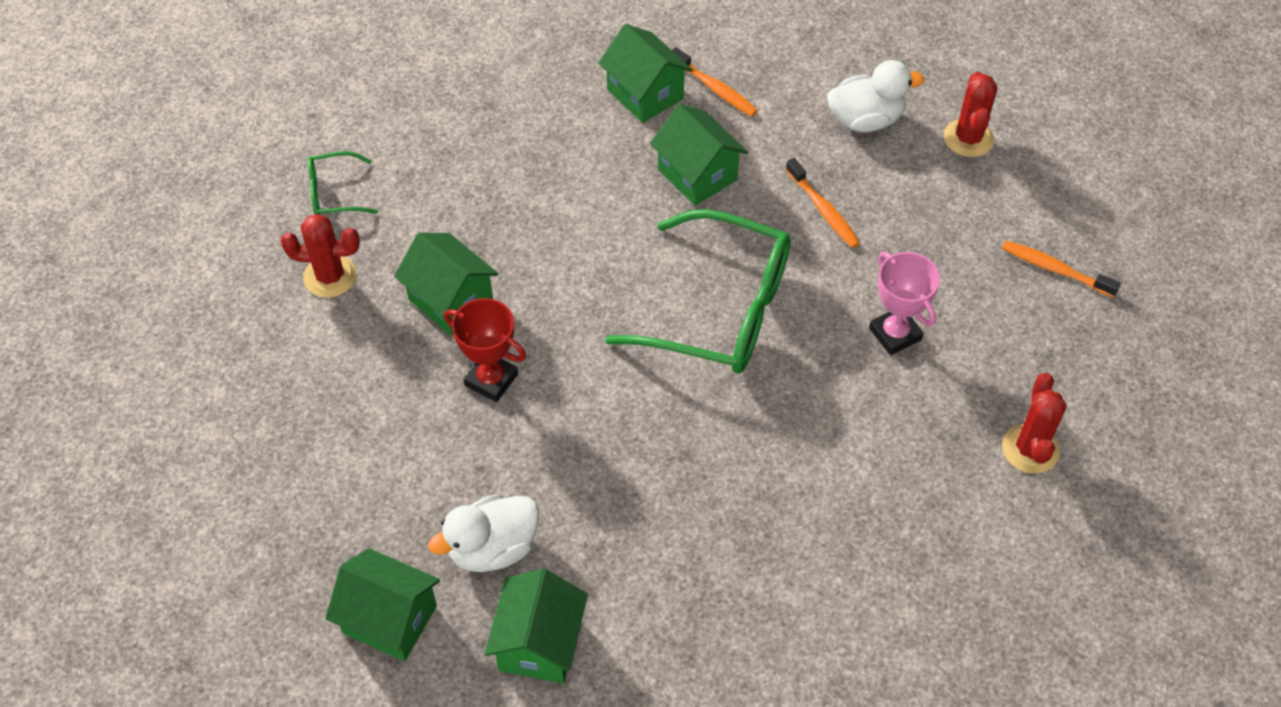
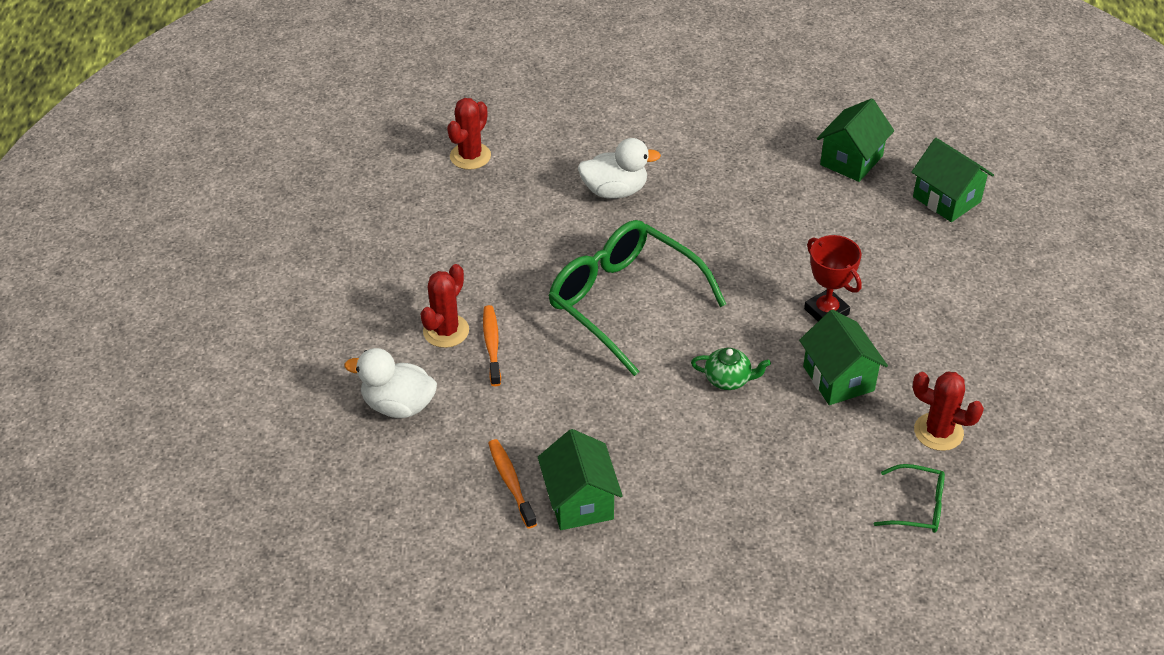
camera: 155 degrees left, 10 degrees down
white duck [428,494,539,572] -> white duck moved to [578,138,661,199]
green house [650,104,748,206] -> none
pink trophy [869,252,940,355] -> none
red cactus [944,72,997,157] -> red cactus moved to [421,264,469,348]
orange toothbrush [1002,241,1121,298] -> none
none -> green teapot [691,348,771,390]

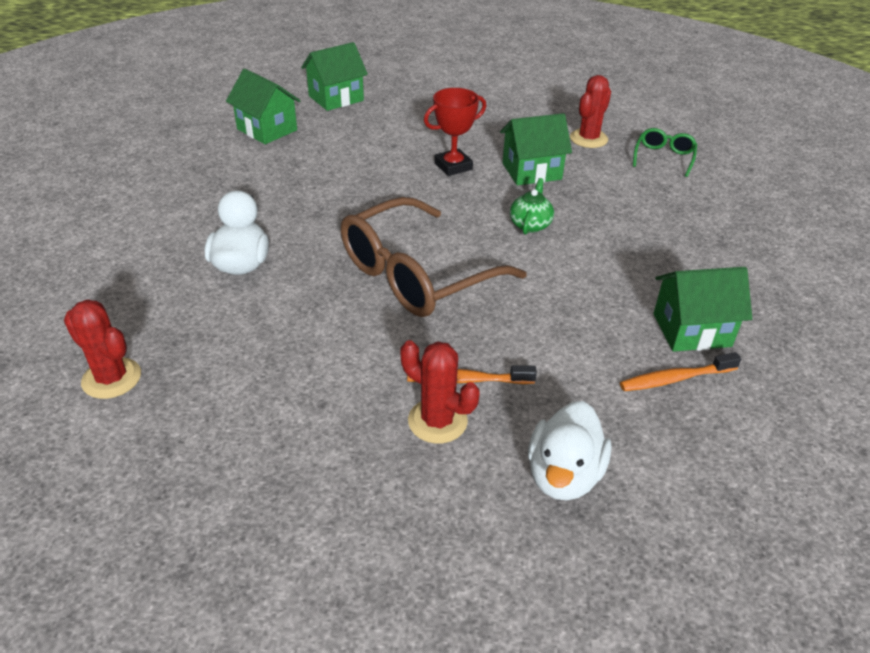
camera: 85 degrees left, 5 degrees down
green glasses [549,220,726,376] -> brown glasses [341,197,527,317]

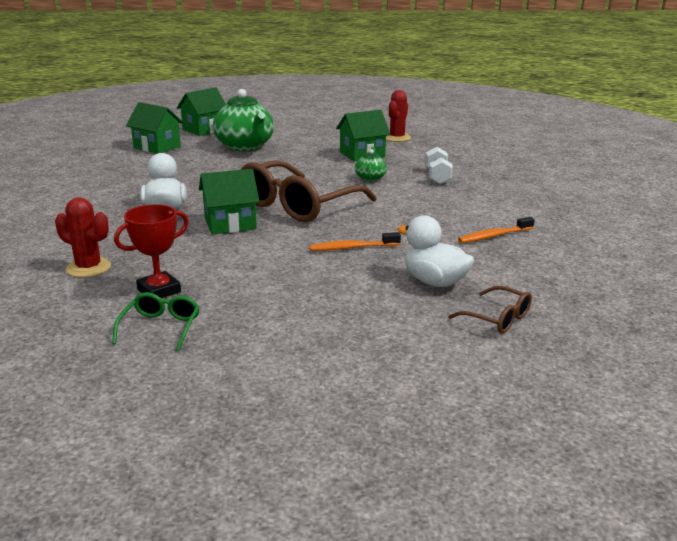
camera: 10 degrees left, 15 degrees down
red cactus [401,340,480,444] -> none
red trophy [424,88,486,176] -> red trophy moved to [114,204,189,298]
white duck [528,401,611,501] -> white duck turned 120 degrees clockwise [398,215,474,287]
green glasses [633,128,697,177] -> green glasses moved to [112,292,200,351]
green house [653,267,753,352] -> green house moved to [199,169,260,235]
none -> green teapot [213,89,274,151]
none -> white dumbbell [425,147,453,184]
none -> brown glasses [448,286,532,333]

